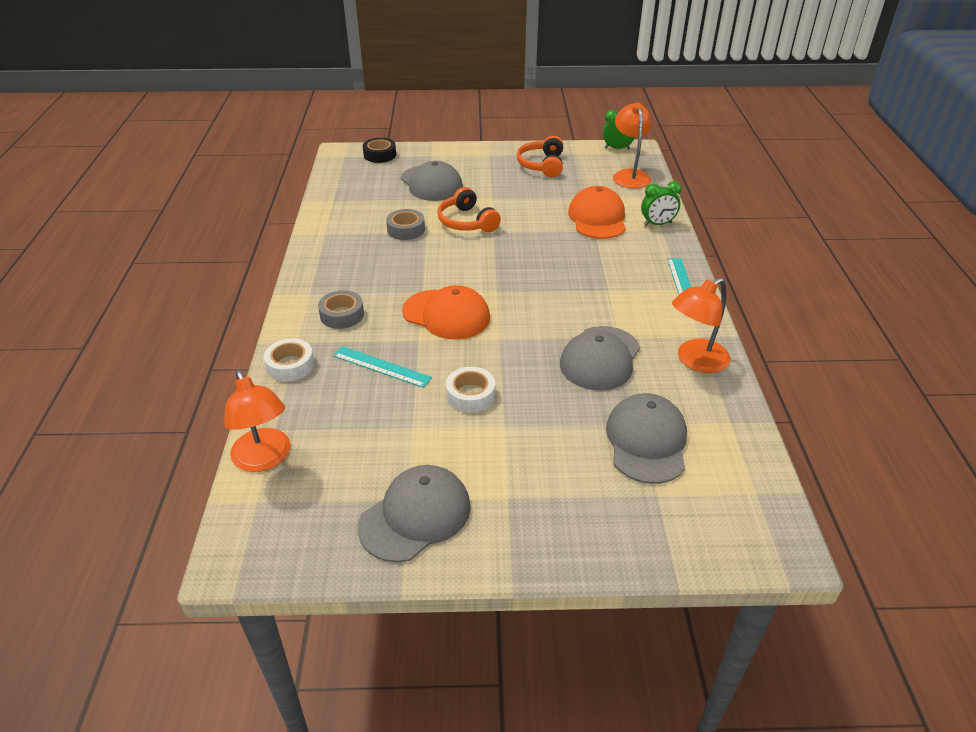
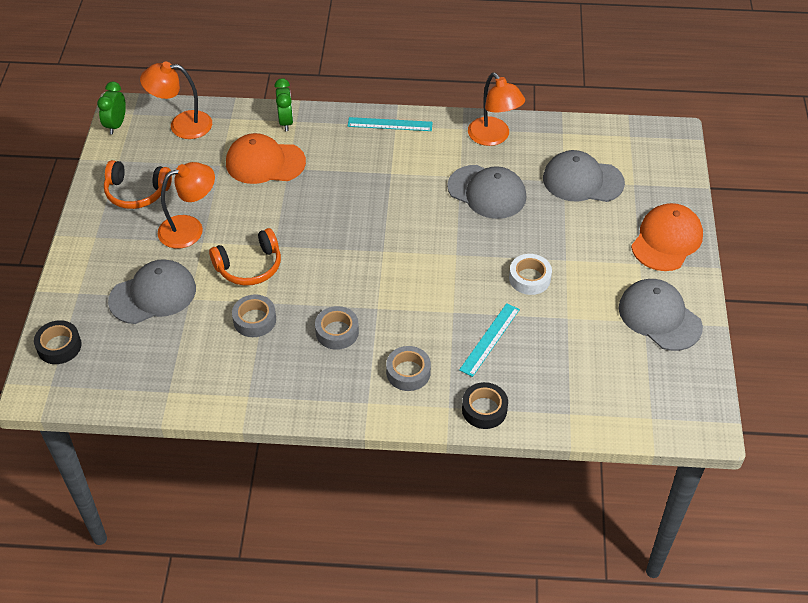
camera: 85 degrees left, 10 degrees up
orange lamp [224,370,290,472] -> orange lamp moved to [158,162,215,249]
white tape [264,338,314,382] -> black tape [462,382,508,429]
orange cap [402,285,490,340] -> orange cap moved to [631,203,703,271]
none -> grey tape [315,306,359,350]

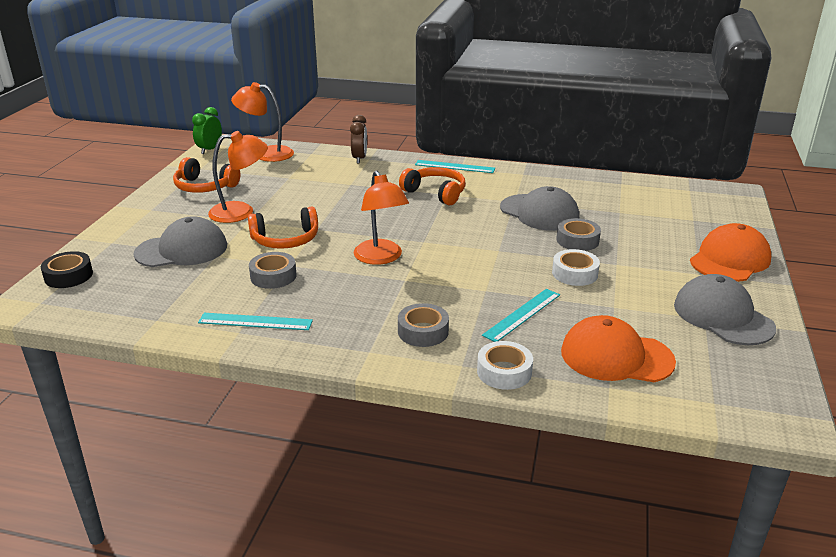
camera: 10 degrees right, 20 degrees down
orange cap [226,133,306,184] -> orange cap moved to [561,315,676,382]
green clock [274,78,293,131] -> brown clock [350,115,367,164]
grey tape [315,306,359,350] -> grey tape moved to [556,218,601,251]
black tape [462,382,508,429] -> white tape [477,341,533,390]
orange lamp [468,73,525,146] -> orange lamp moved to [354,171,409,265]
grey cap [543,150,625,202] -> none
none -> turquoise ruler [198,313,313,330]
none -> orange headphones [399,167,466,205]

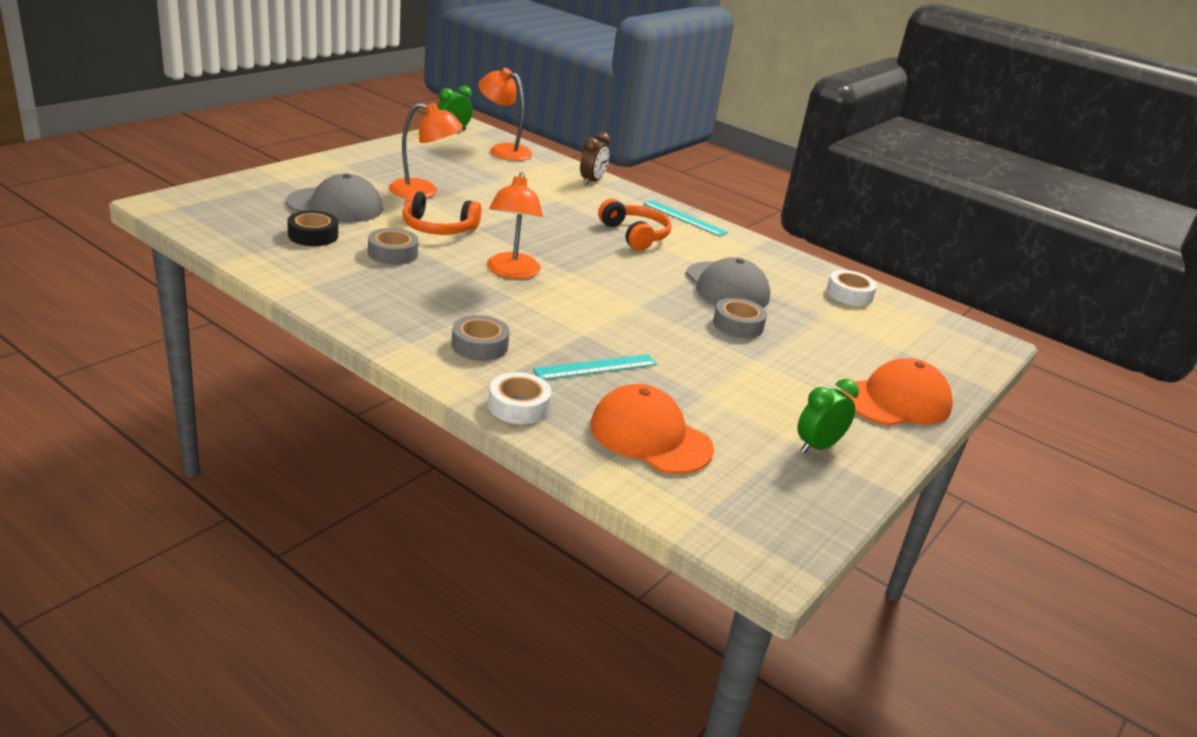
camera: 20 degrees right, 0 degrees up
black tape [41,251,93,288] -> black tape moved to [287,211,338,246]
orange headphones [173,157,240,193] -> none
turquoise ruler [198,313,313,330] -> none
white tape [552,249,600,286] -> white tape moved to [826,270,877,306]
grey cap [674,274,776,345] -> green clock [797,379,859,453]

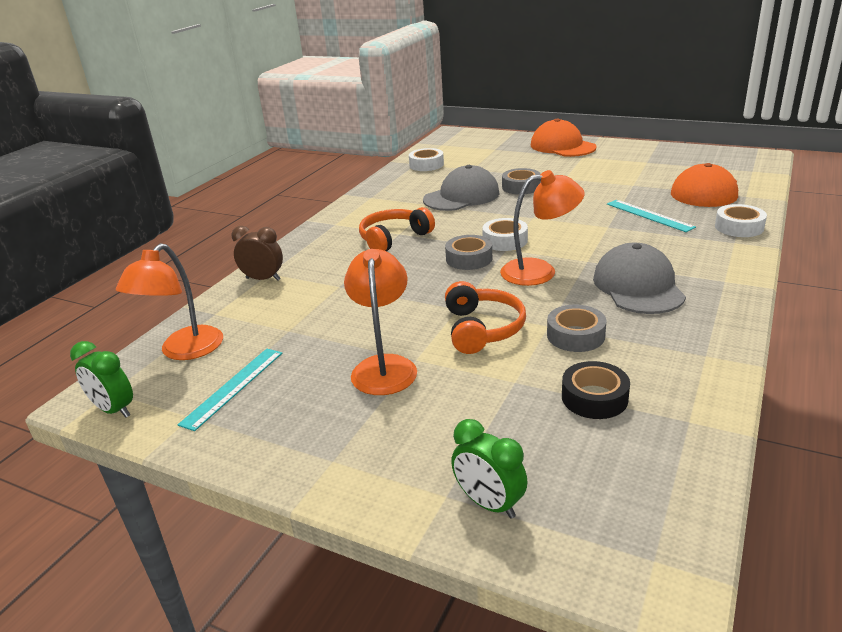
camera: 95 degrees left, 0 degrees up
grey cap [286,173,383,222] -> grey cap moved to [593,242,686,314]
grey tape [452,315,510,361] -> grey tape moved to [445,235,492,270]
turquoise ruler [644,200,728,236] -> turquoise ruler moved to [178,348,282,431]
green clock [797,379,859,453] -> green clock moved to [451,419,528,518]
none -> white tape [482,218,528,251]

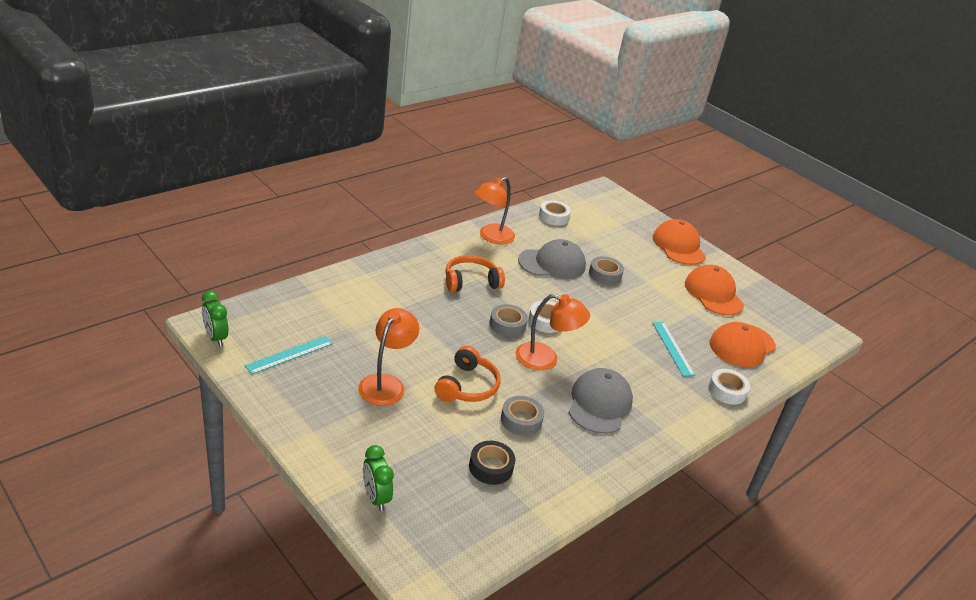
camera: 15 degrees right, 5 degrees up
orange lamp [116,243,223,360] -> orange lamp moved to [474,177,515,244]
brown clock [231,226,283,281] -> none
none -> orange cap [685,265,744,315]

